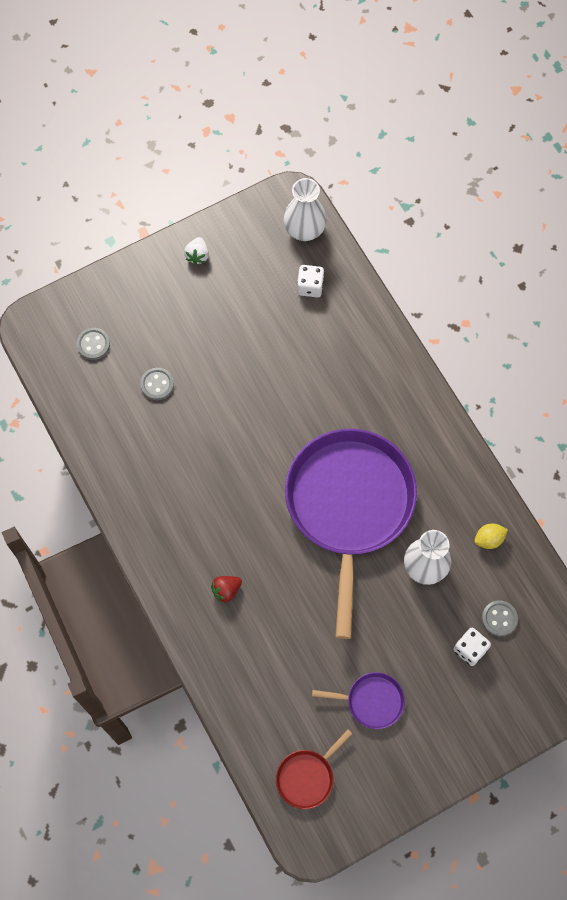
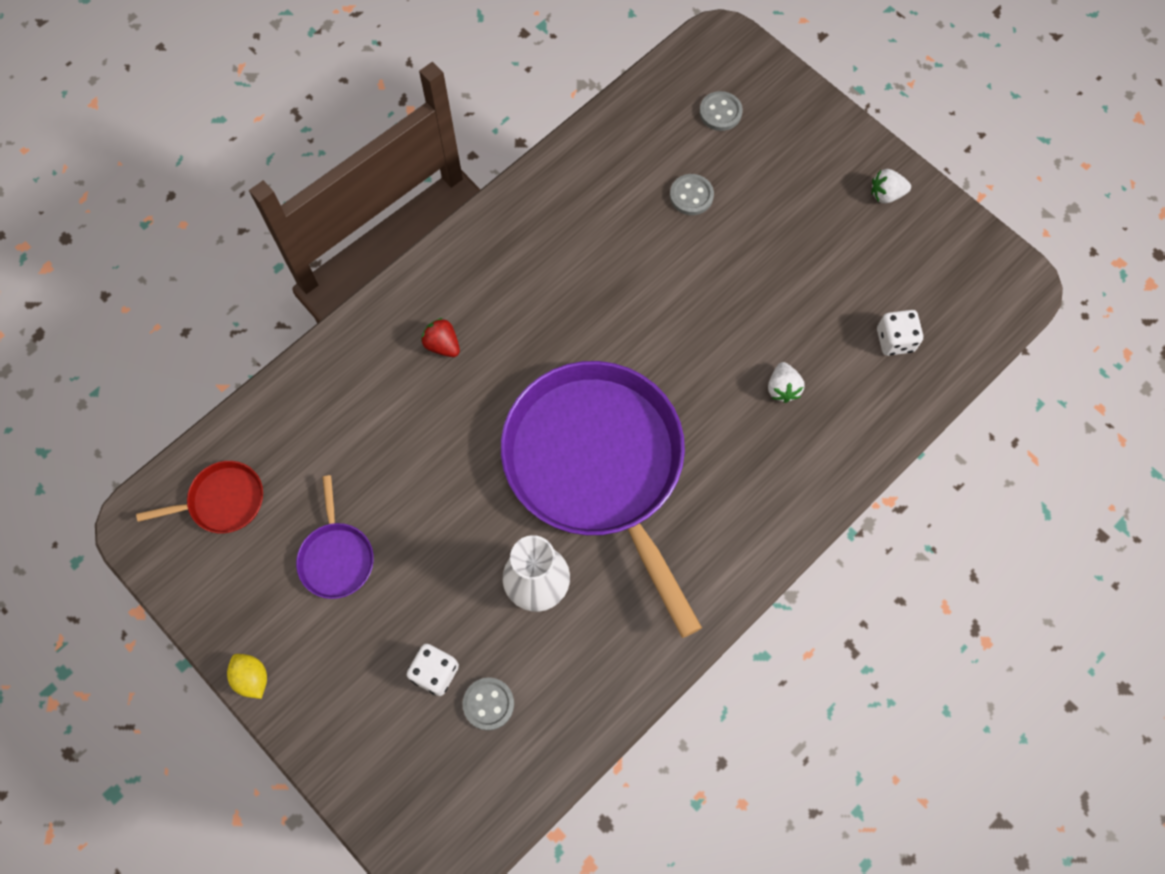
camera: 75 degrees right, 0 degrees up
red pan [276,729,353,809] -> red pan turned 135 degrees clockwise [136,461,263,533]
white vase [283,178,327,241] -> none
purple pan [285,429,417,639] -> purple pan turned 105 degrees counterclockwise [501,361,702,638]
yellow lemon [474,524,508,549] -> yellow lemon moved to [227,654,267,699]
none -> white strawberry [768,362,805,403]

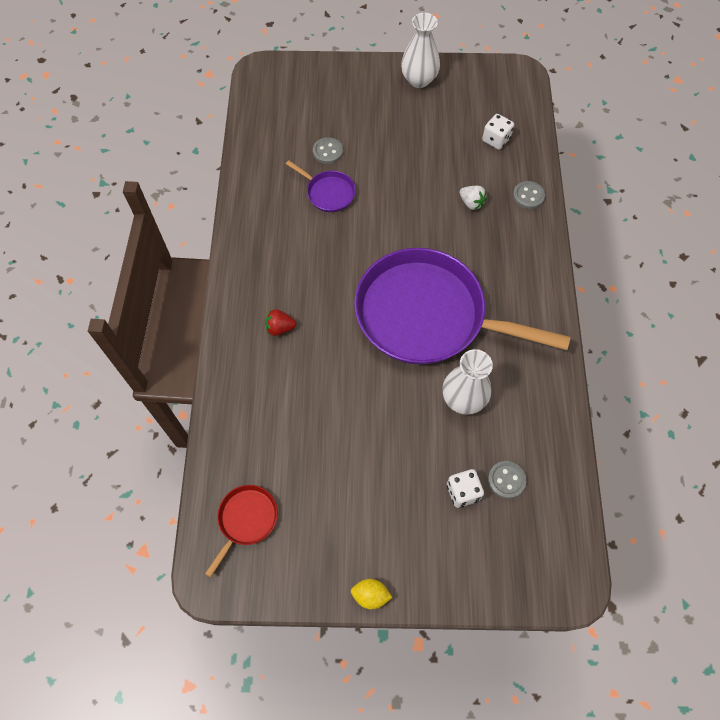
camera: 45 degrees left, 5 degrees down
purple pan [296,475,374,599] -> purple pan moved to [286,160,356,212]
grey button [699,91,743,131] -> grey button moved to [513,181,545,209]
white strawberry [871,169,911,204] -> white vase [401,13,440,88]

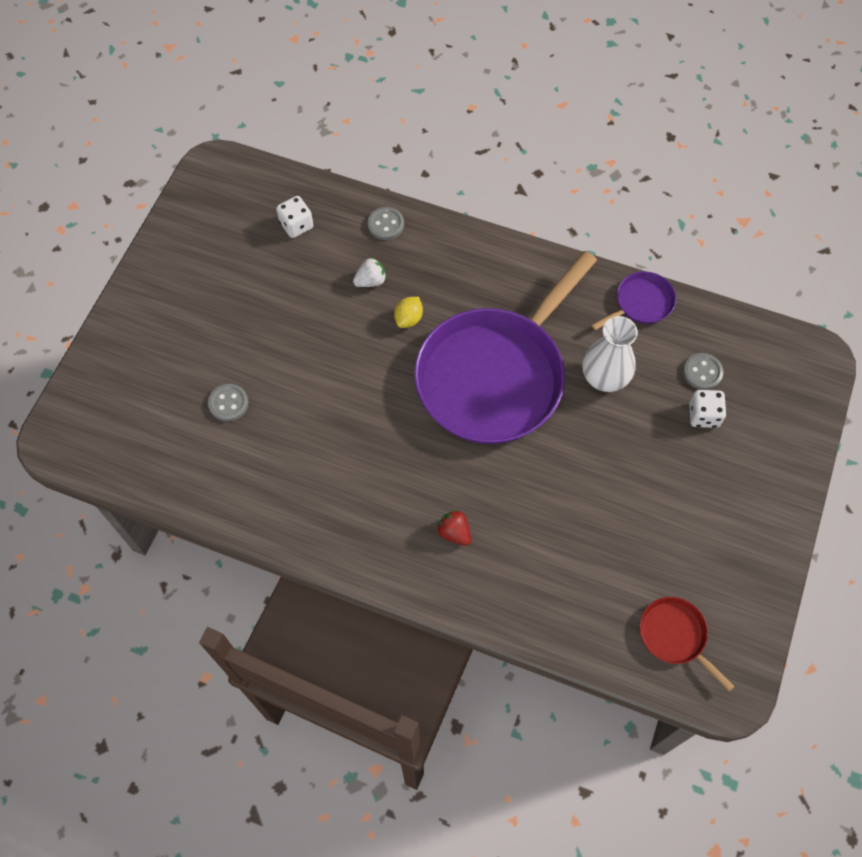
camera: 70 degrees left, 0 degrees up
red strawberry [265,309,296,336] -> red strawberry turned 120 degrees clockwise [436,510,471,546]
purple pan [286,160,356,212] -> purple pan moved to [591,271,676,330]
yellow lemon [351,579,393,609] -> yellow lemon moved to [394,297,423,328]
white vase [401,13,440,88] -> none

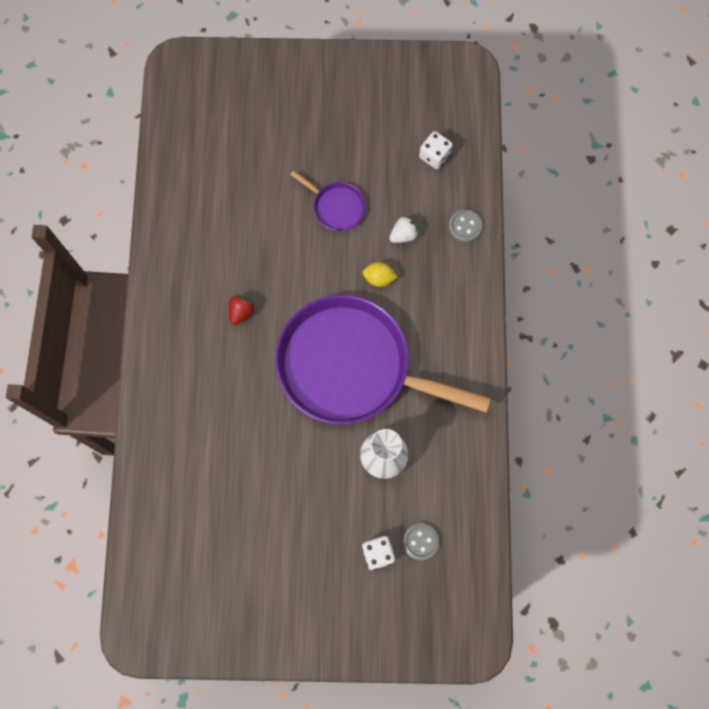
camera: 70 degrees right, 10 degrees up
grey button [208,384,249,422] -> none
white strawberry [353,257,386,287] -> white strawberry turned 75 degrees counterclockwise [389,216,419,243]
red strawberry [436,510,471,546] -> red strawberry moved to [229,295,255,325]
purple pan [591,271,676,330] -> purple pan moved to [290,171,366,231]
red pan [640,597,735,692] -> none

